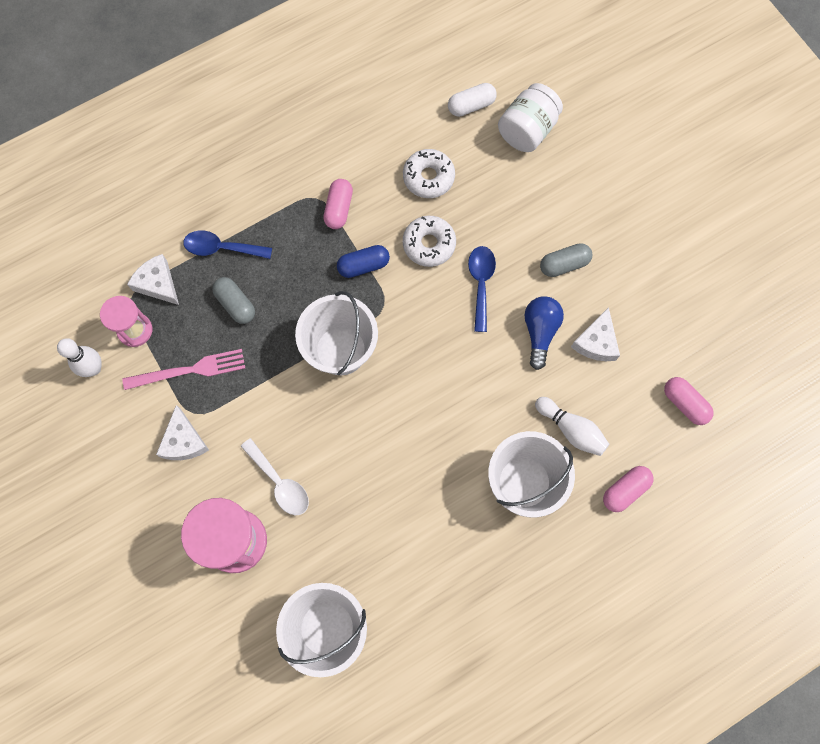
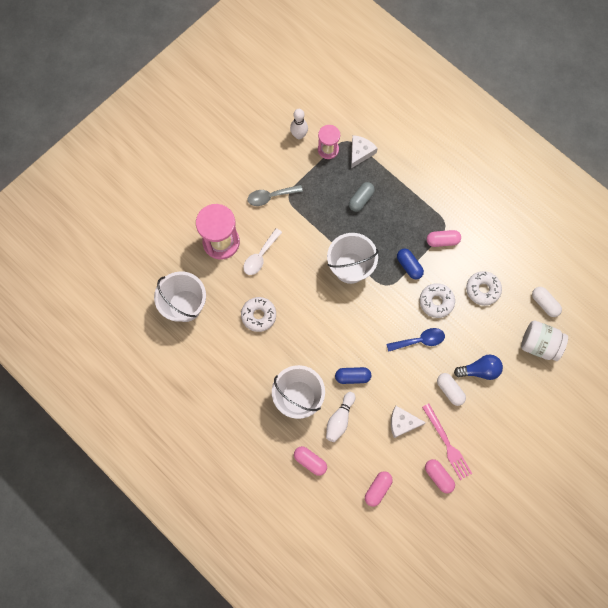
camera: 75 degrees right, 0 degrees up
pink fork [122,349,245,390] -> pink fork moved to [422,403,472,480]
white cheese [156,405,209,460] -> grey spoon [247,185,303,206]
blue spoon [183,230,272,259] -> none
blue light bulb [525,296,564,370] -> blue light bulb moved to [454,354,503,380]
grey capsule [540,243,592,277] -> white capsule [437,373,466,406]
none -> white donut [241,297,276,332]
none -> blue capsule [335,367,371,384]
none -> pink capsule [425,459,455,494]

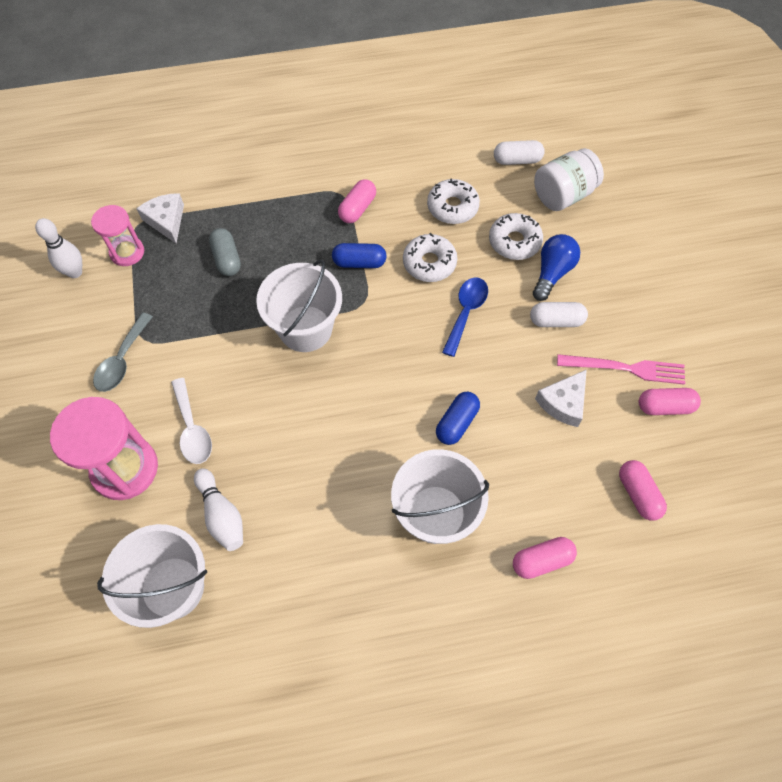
camera: 55 degrees left, 10 degrees down
white donut [241,297,276,332] -> white donut moved to [489,213,543,260]
white bowling pin [326,392,355,442] -> white bowling pin moved to [194,468,243,551]

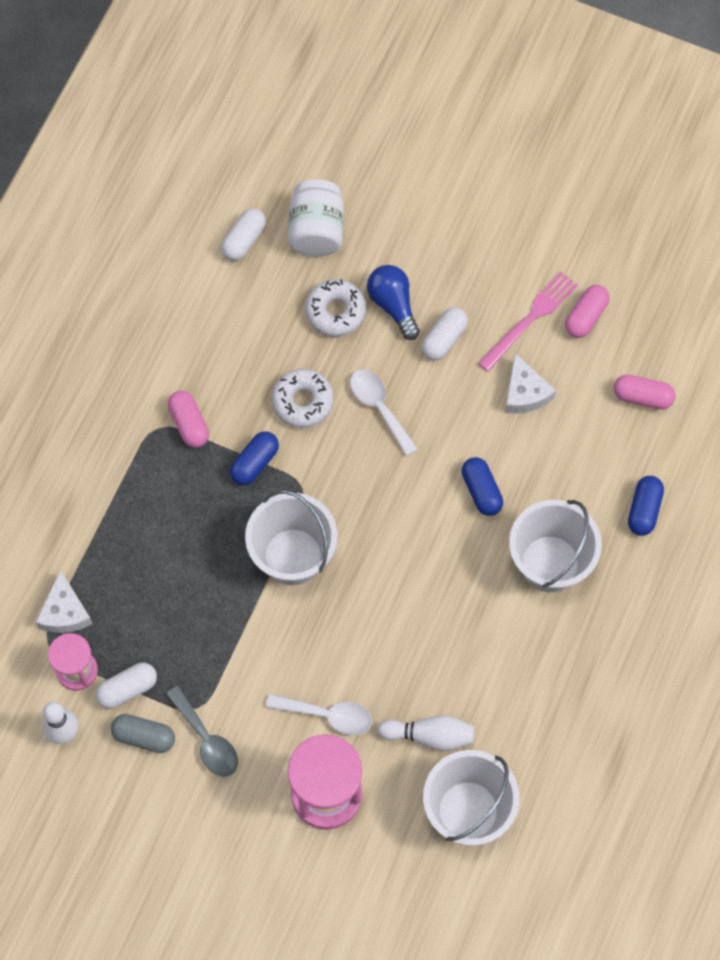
camera: 55 degrees left, 5 degrees up
white cheese [136,193,184,244] -> white cheese turned 105 degrees counterclockwise [35,570,93,633]
grey capsule [209,228,241,276] -> grey capsule moved to [111,714,175,753]
white donut [427,178,480,224] -> none
blue spoon [442,277,488,357] -> white spoon [350,369,418,456]
pink capsule [513,537,577,579] -> blue capsule [628,476,664,536]
none -> white capsule [95,662,157,709]

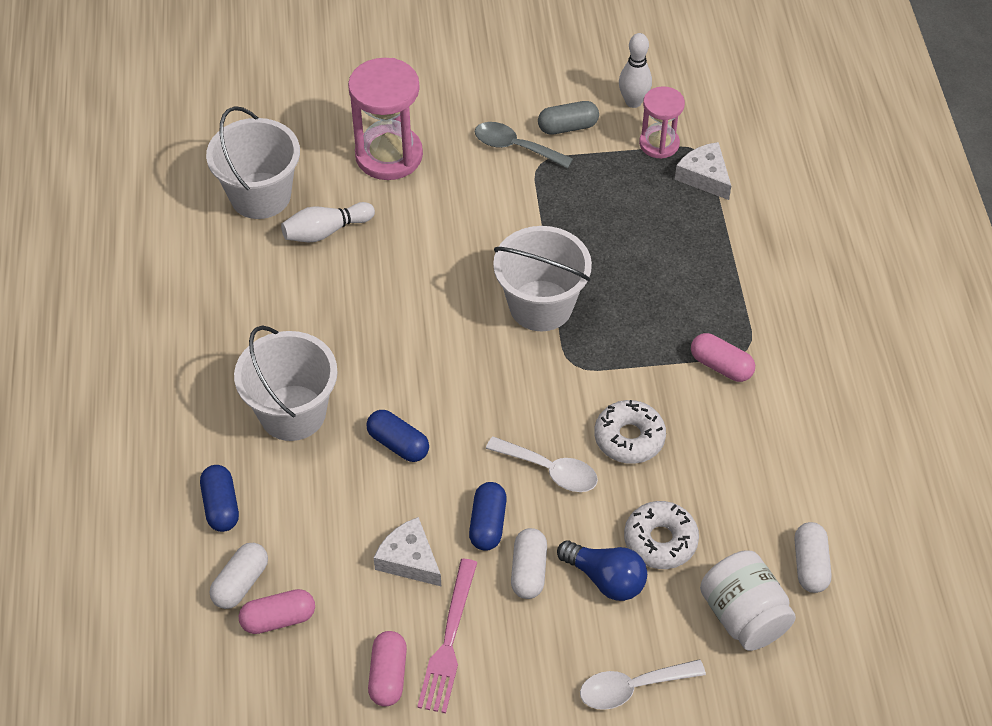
camera: 150 degrees right, 15 degrees down
white capsule [95,662,157,709] -> white capsule moved to [210,543,268,609]
blue capsule [230,431,279,486] -> blue capsule moved to [469,482,507,551]
white spoon [266,693,372,735] -> white spoon moved to [580,659,706,710]

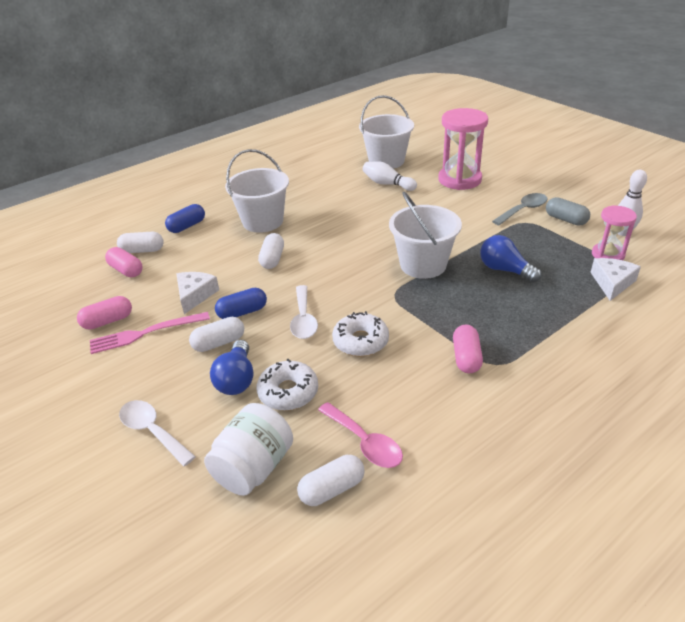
camera: 60 degrees right, 15 degrees down
blue capsule [367,410,429,462] -> white capsule [258,233,284,269]
grey spoon [474,122,573,168] -> grey spoon turned 60 degrees clockwise [492,193,547,225]
none -> pink spoon [318,402,403,468]
none -> blue light bulb [480,235,541,282]

